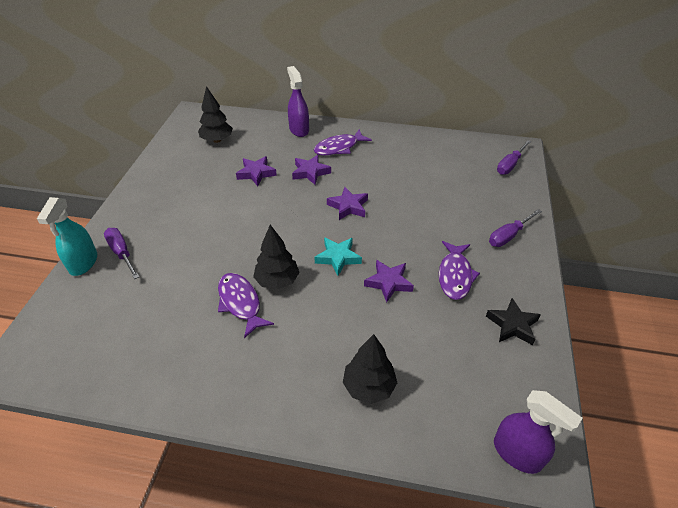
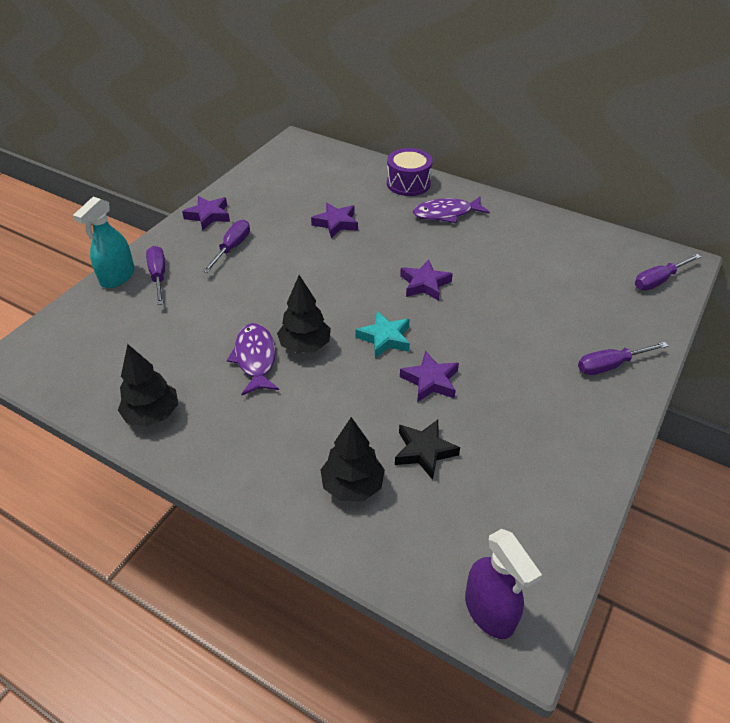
camera: 20 degrees right, 0 degrees up
black tree [198,86,233,143] -> black tree moved to [118,344,178,427]
purple spray bottle [287,66,309,137] -> purple drum [387,148,433,196]
purple star [292,155,331,185] -> purple star moved to [182,196,230,230]
purple fish [439,241,480,300] -> none
black star [486,298,541,345] -> black star moved to [395,420,460,480]
none -> purple screwdriver [203,220,250,273]

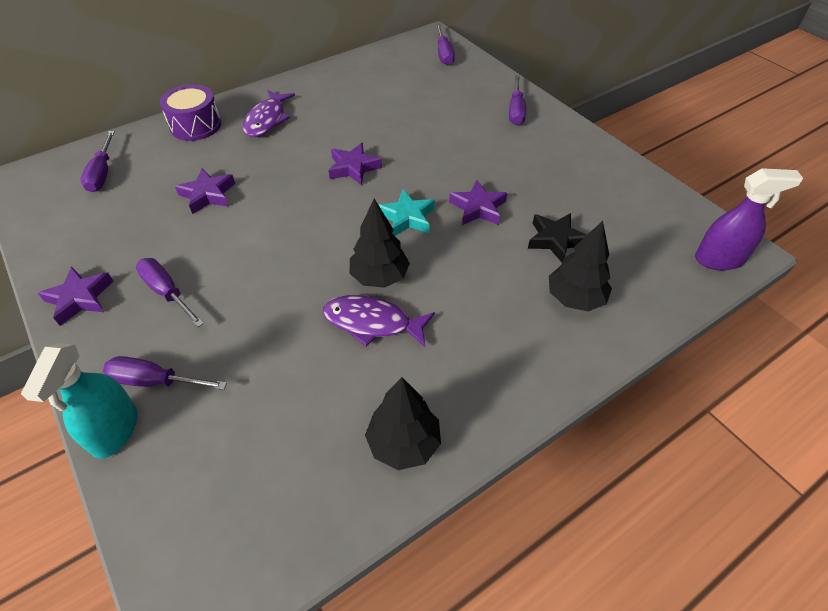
camera: 65 degrees left, 5 degrees up
turquoise spray bottle [73,197,135,288] -> turquoise spray bottle turned 45 degrees clockwise [21,343,137,459]
none -> purple screwdriver [81,131,115,192]

